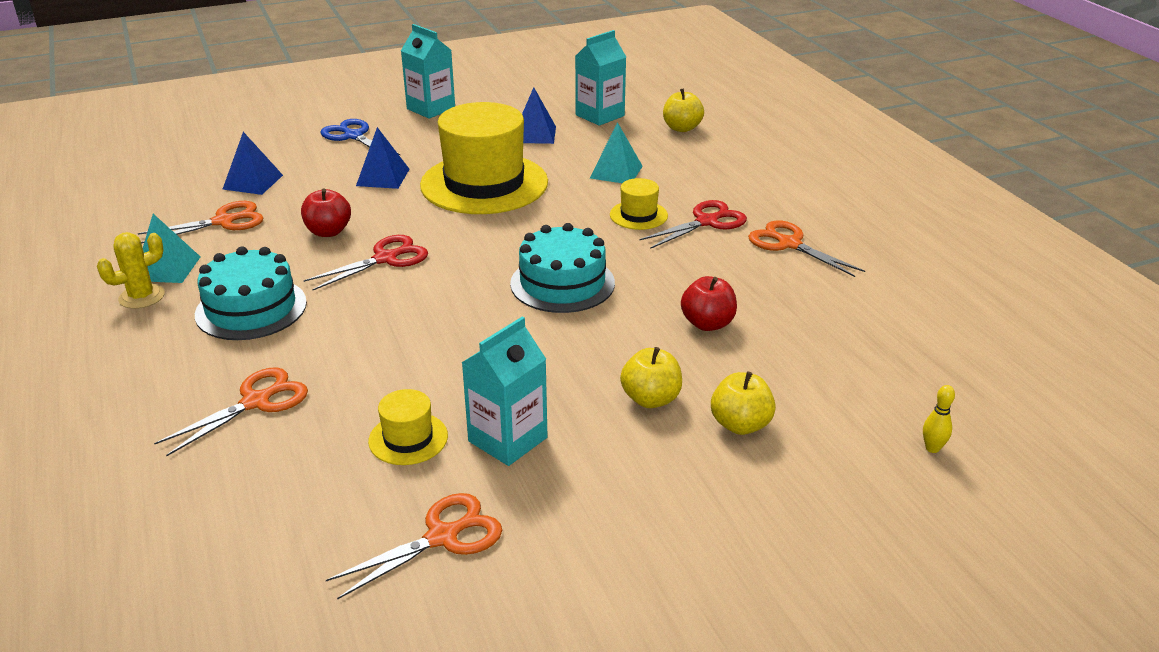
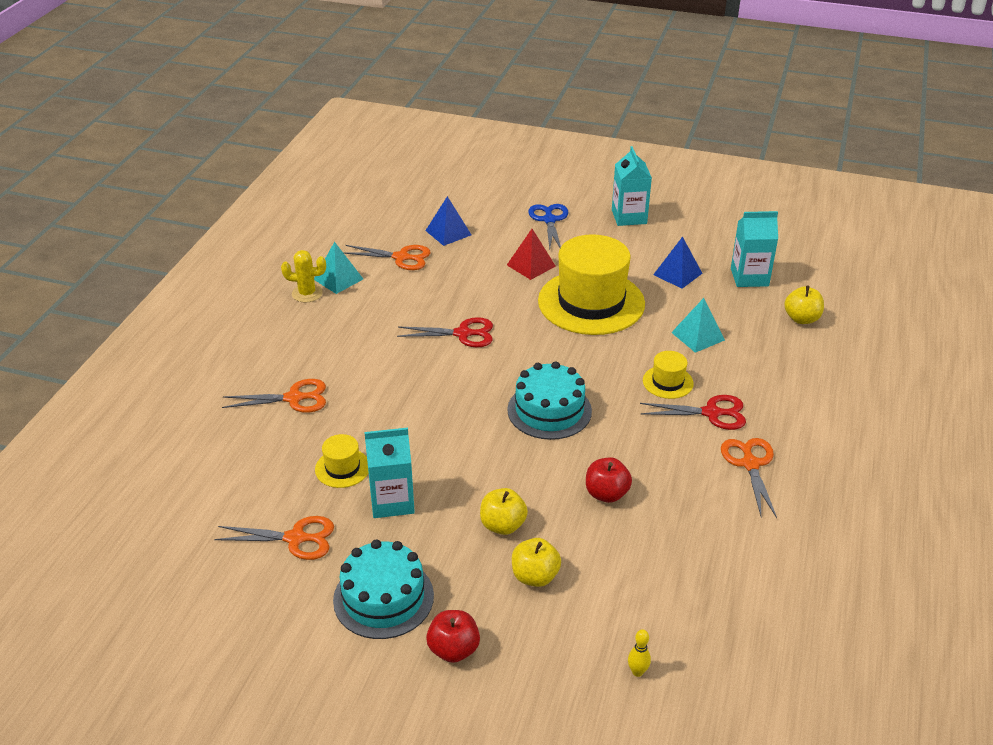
camera: 40 degrees right, 5 degrees up
turquoise cake [195,246,307,340] -> turquoise cake moved to [333,539,434,639]
red apple [301,189,351,237] -> red apple moved to [426,610,480,663]
blue pyramid [356,127,409,189] -> red pyramid [507,229,556,280]

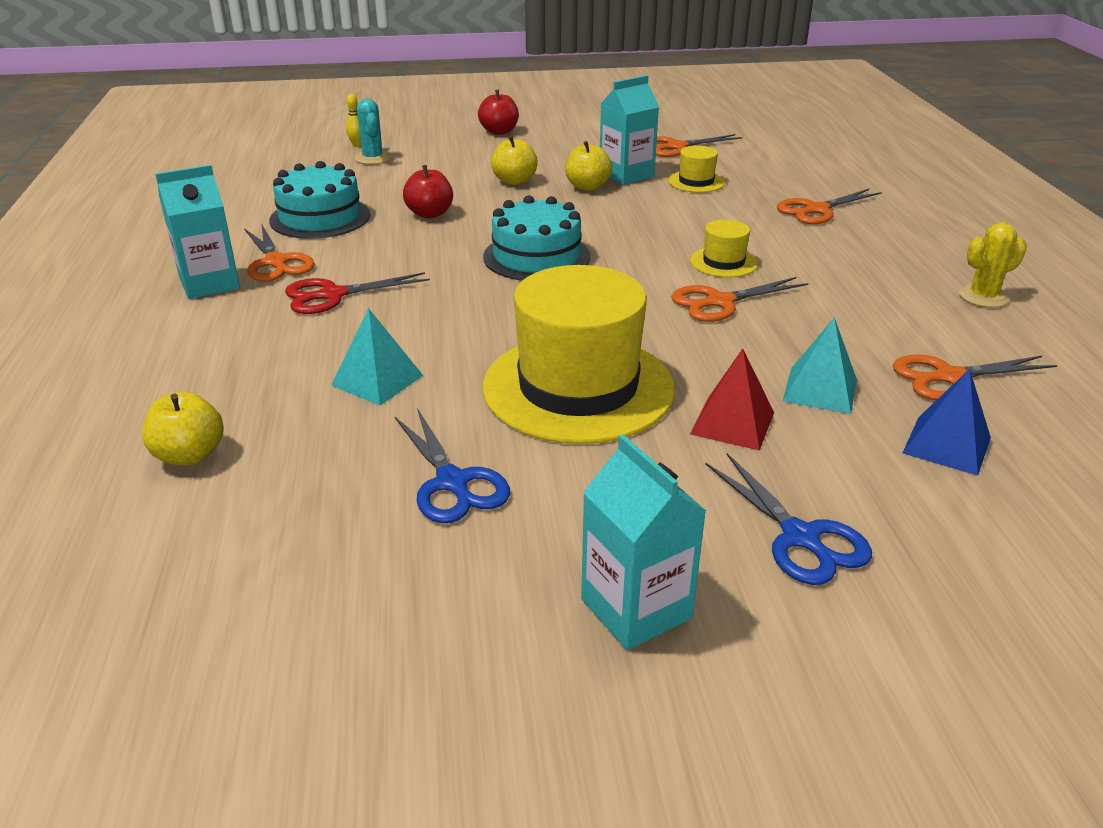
camera: 155 degrees right, 5 degrees down
turquoise pyramid [314,241,363,294] -> turquoise pyramid moved to [782,317,857,414]
turquoise cake [333,539,434,639] -> turquoise cake moved to [269,161,370,239]
red scissors [397,317,493,347] -> orange scissors [671,277,808,322]
yellow apple [512,538,561,587] -> yellow apple moved to [565,141,612,191]
yellow hat [643,351,694,399] -> yellow hat moved to [690,220,758,277]
blue pyramid [653,237,703,289] -> blue scissors [395,408,510,523]
turquoise carton [731,211,778,287] -> turquoise carton moved to [155,165,240,299]
none -> turquoise cactus [355,99,391,165]

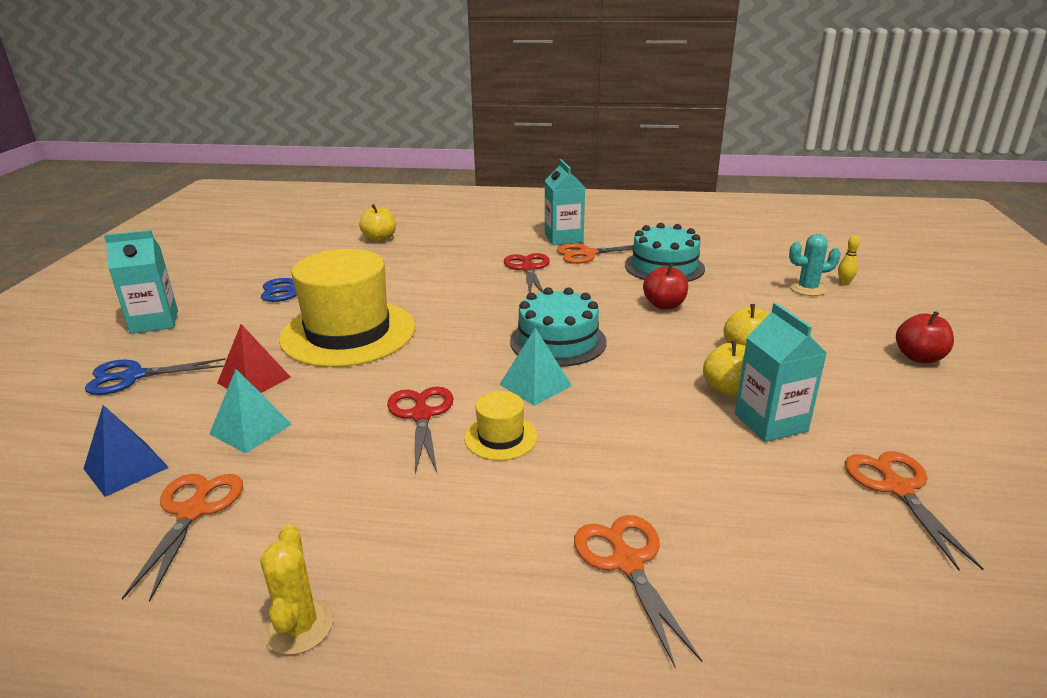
camera: 105 degrees right, 5 degrees down
turquoise pyramid [331,308,423,406] -> turquoise pyramid moved to [499,328,572,406]
yellow hat [668,146,725,193] -> none
orange scissors [671,277,808,322] -> red scissors [387,387,454,474]

